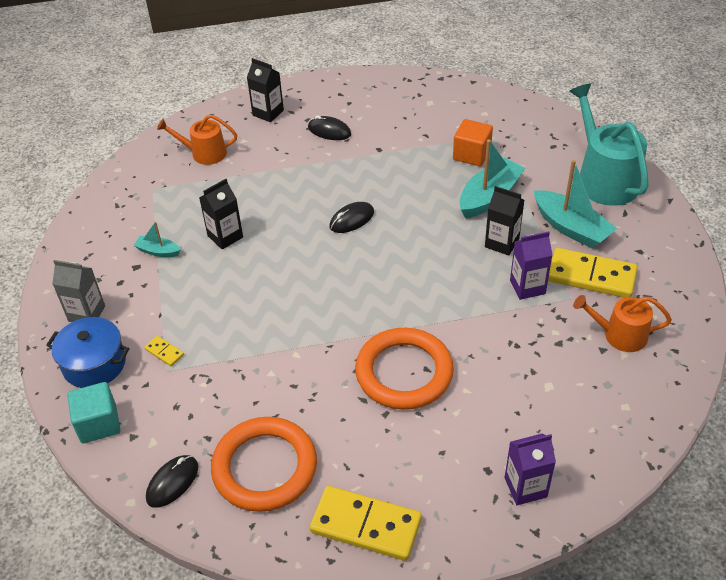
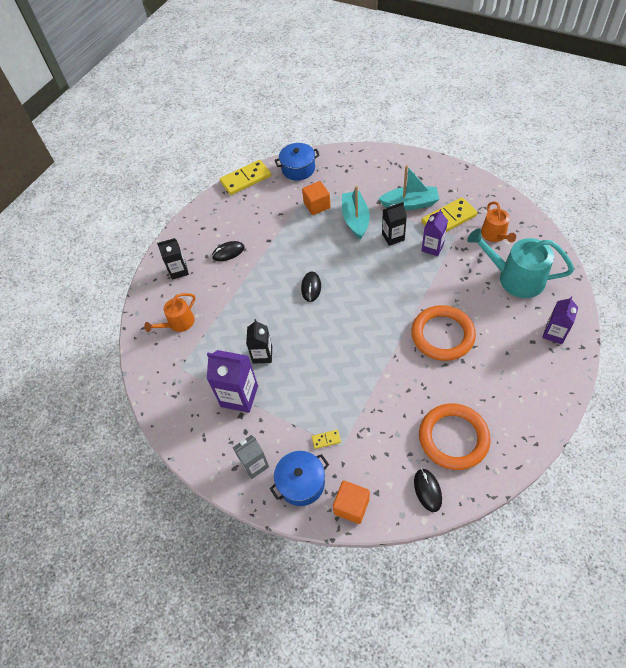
camera: 45 degrees left, 10 degrees up
turquoise cube [67,382,120,444] -> orange cube [333,481,370,524]
turquoise boat [134,221,181,257] -> purple carton [207,350,258,413]
yellow domino [310,486,422,561] -> yellow domino moved to [220,160,271,195]
turquoise watering can [569,83,649,206] -> turquoise watering can moved to [467,229,574,298]
orange watering can [573,295,672,352] -> orange watering can turned 60 degrees counterclockwise [481,202,516,242]
none -> blue pot [275,143,320,181]

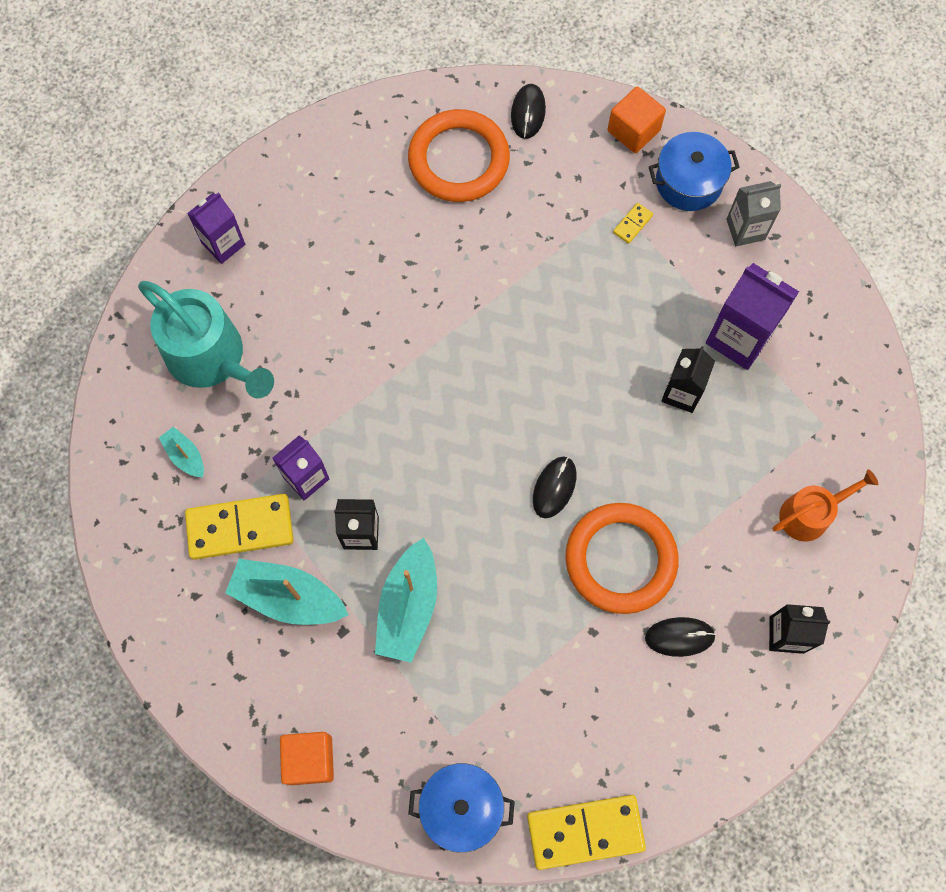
camera: 165 degrees left, 15 degrees up
orange cube [302,181,331,215] -> orange cube moved to [280,732,334,785]
yellow domino [312,430,341,449] -> yellow domino turned 60 degrees counterclockwise [613,203,653,244]
orange ring [411,305,476,361] -> orange ring moved to [565,503,679,614]
orange watering can [481,202,516,242] -> turquoise boat [159,426,204,477]

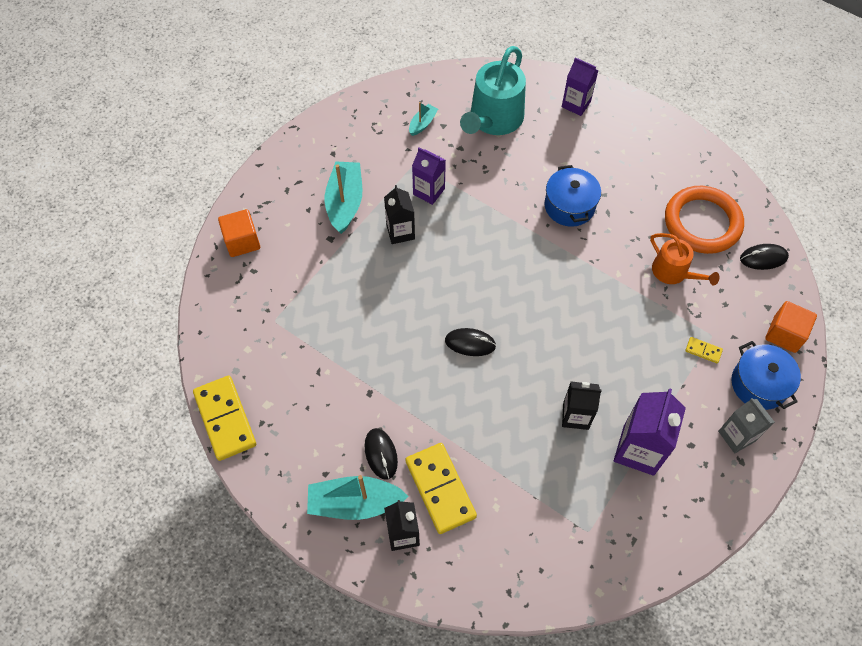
camera: 75 degrees right, 10 degrees down
yellow domino [185,494,294,560] -> yellow domino moved to [405,443,477,534]
turquoise boat [375,538,437,663] -> turquoise boat moved to [307,475,408,520]
blue pot [408,763,515,853] -> blue pot moved to [545,165,601,227]
orange ring [565,503,679,614] -> none
orange watering can [772,469,878,542] -> orange watering can moved to [650,233,719,285]

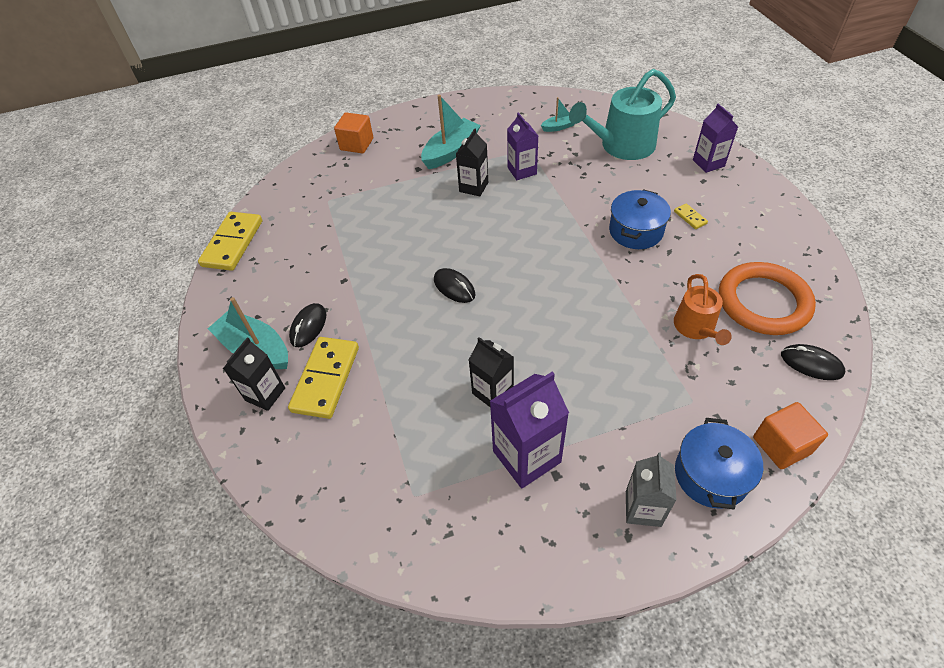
camera: 40 degrees right, 10 degrees down
yellow domino [685,337,723,363] -> yellow domino moved to [674,203,708,229]

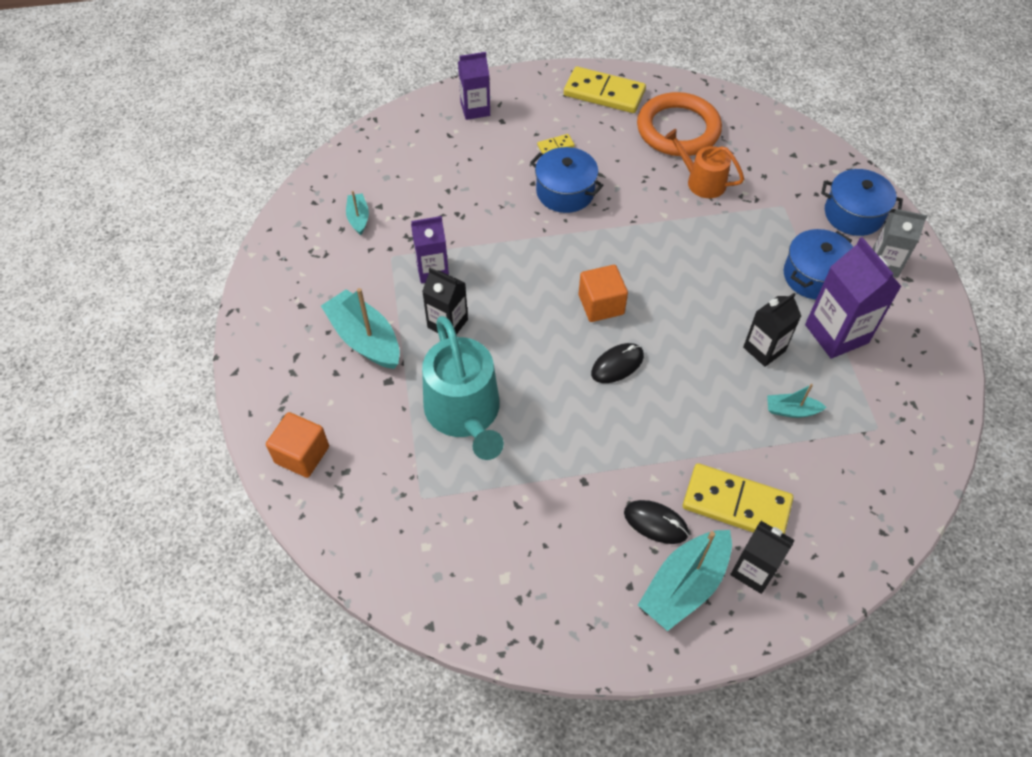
camera: 85 degrees left, 5 degrees up
yellow domino [198,212,262,271] -> yellow domino moved to [564,66,646,113]
turquoise watering can [569,69,676,160] -> turquoise watering can moved to [422,316,504,460]
orange watering can [674,274,732,345] -> orange watering can turned 150 degrees counterclockwise [665,129,744,198]
orange cube [753,402,828,469] -> orange cube moved to [579,265,628,322]
black mouse [781,344,845,380] -> none
none -> turquoise boat [767,384,827,418]
none -> blue pot [784,229,853,299]

